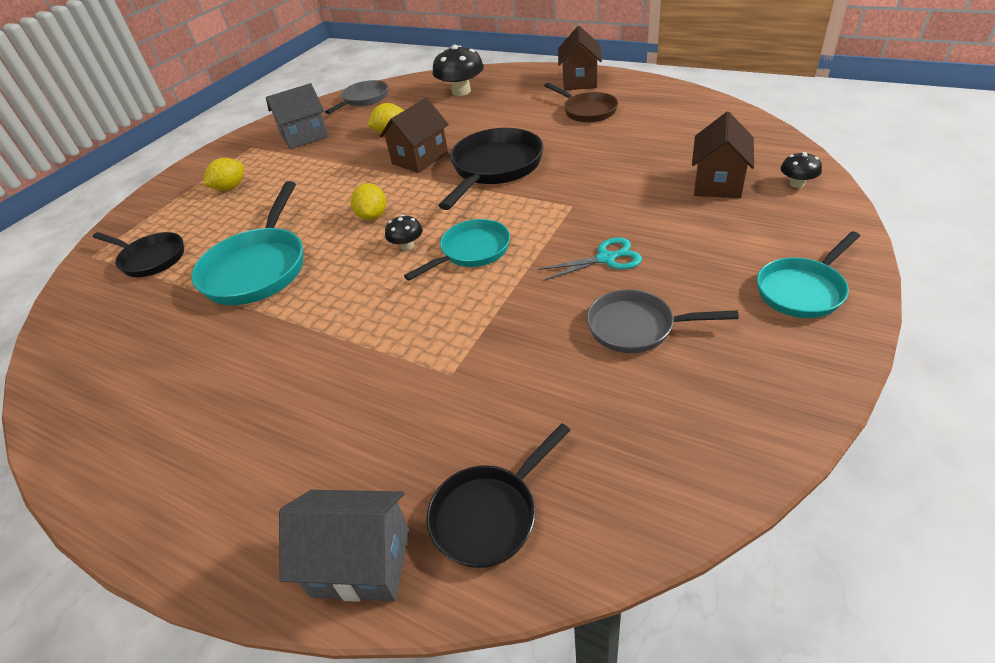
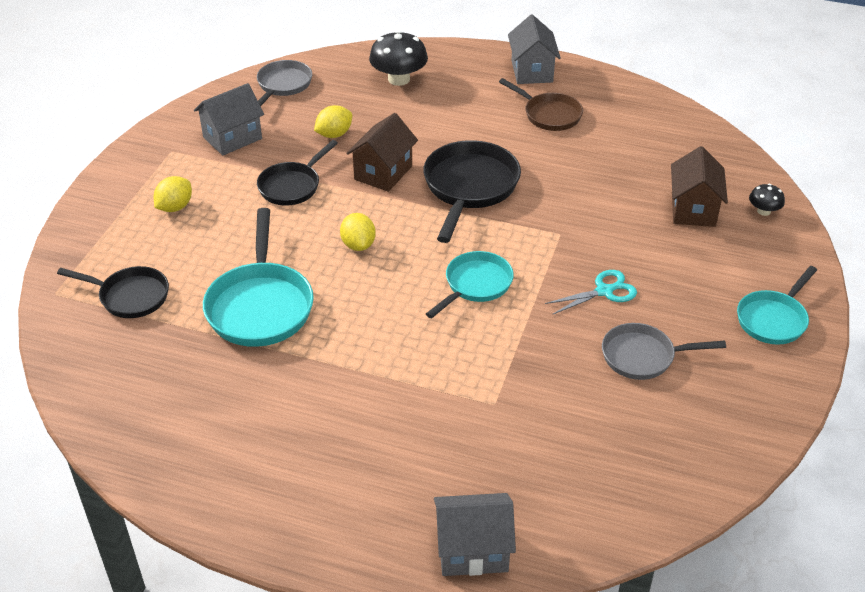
camera: 15 degrees left, 0 degrees up
black mushroom [385,215,423,250] -> none
black pan [427,423,571,568] -> black pan moved to [257,140,338,205]
brown house [558,26,602,90] -> grey house [508,14,561,84]

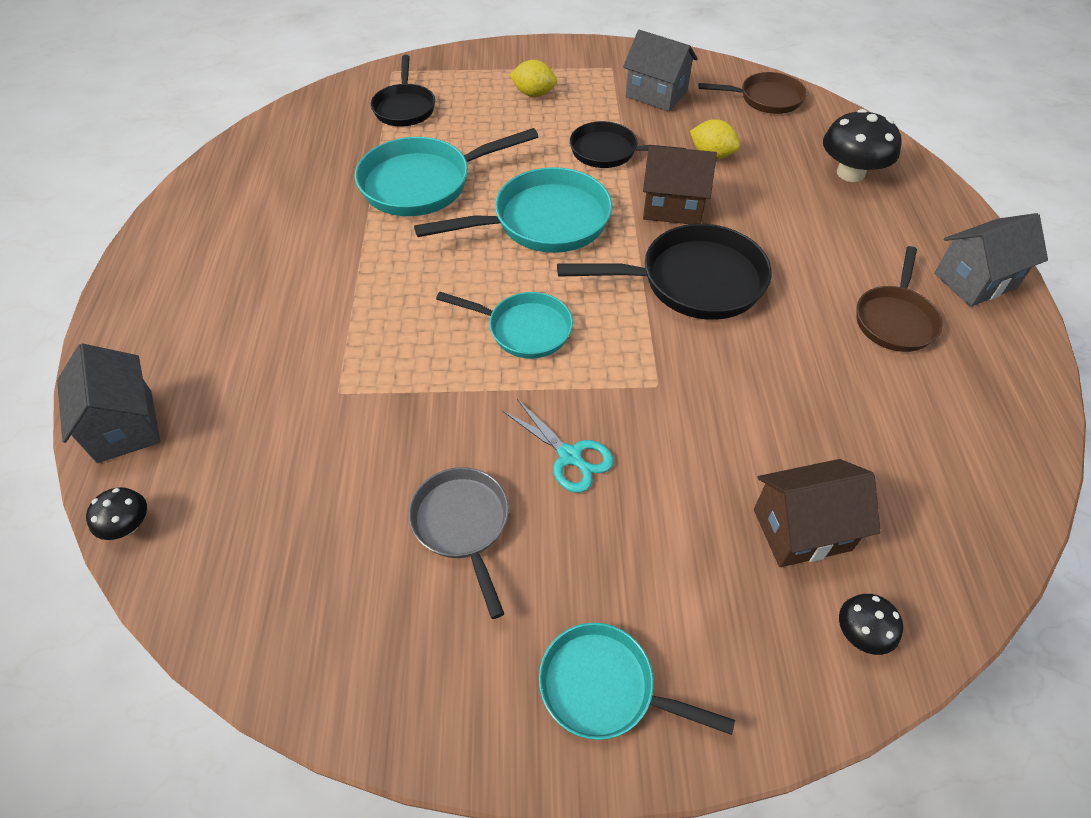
camera: 70 degrees right, 10 degrees up
grey pan [257,60,312,107] -> brown pan [698,72,807,114]
yellow lemon [340,213,376,251] -> turquoise pan [414,167,612,253]
none -> black mushroom [86,487,147,540]

